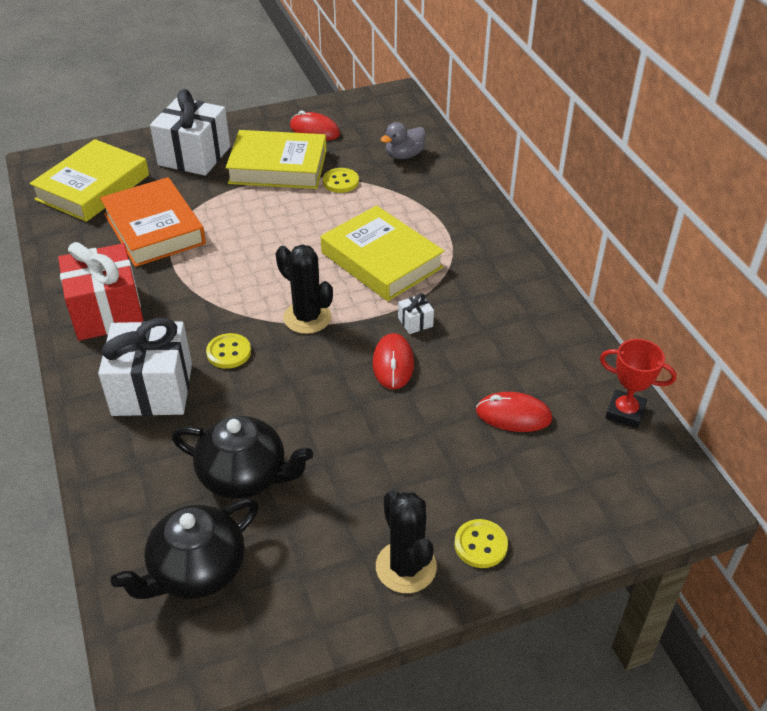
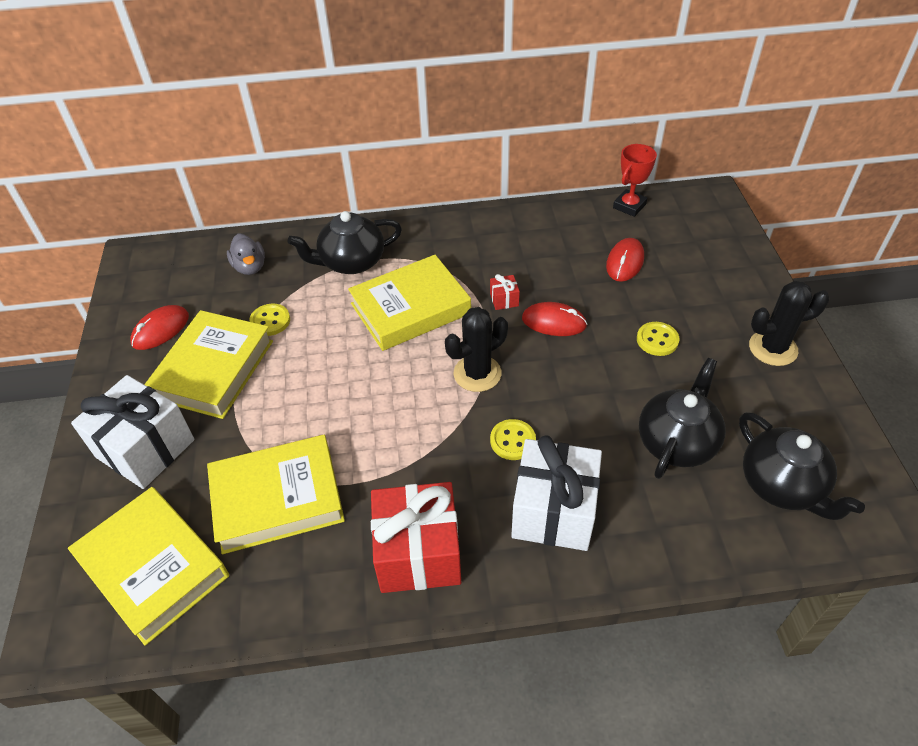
camera: 75 degrees left, 5 degrees up
orange book [100,177,206,267] -> yellow book [207,435,345,554]
white gift [398,293,434,334] -> red gift [490,274,520,310]
yellow button [454,519,508,568] -> yellow button moved to [637,322,679,356]
none -> black teapot [288,211,402,274]

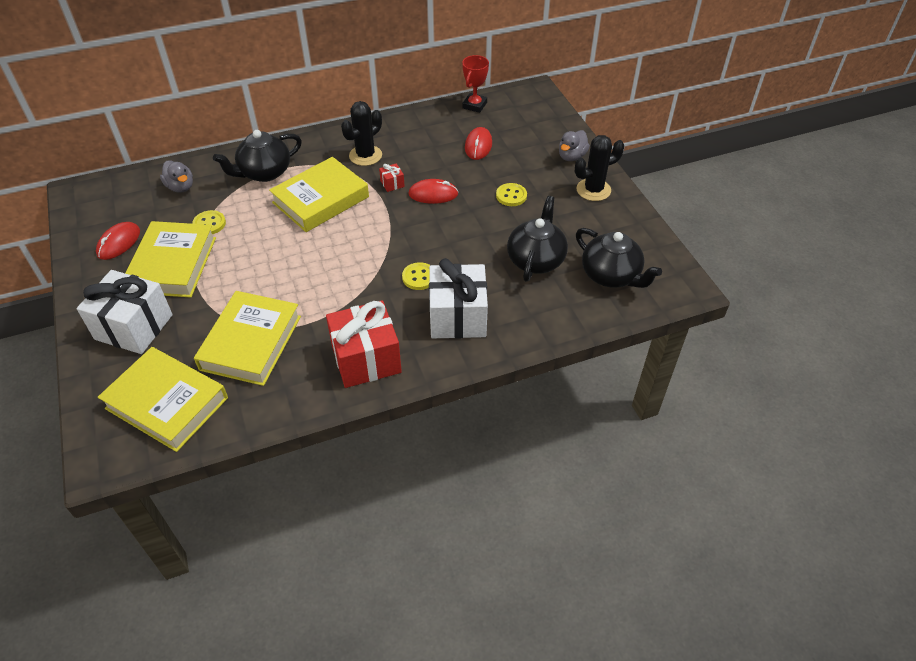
camera: 15 degrees left, 0 degrees up
yellow book [207,435,345,554] -> yellow book turned 45 degrees counterclockwise [194,291,301,386]
black cactus [445,307,508,392] -> black cactus moved to [341,101,382,166]
none -> grey duck [559,130,590,161]

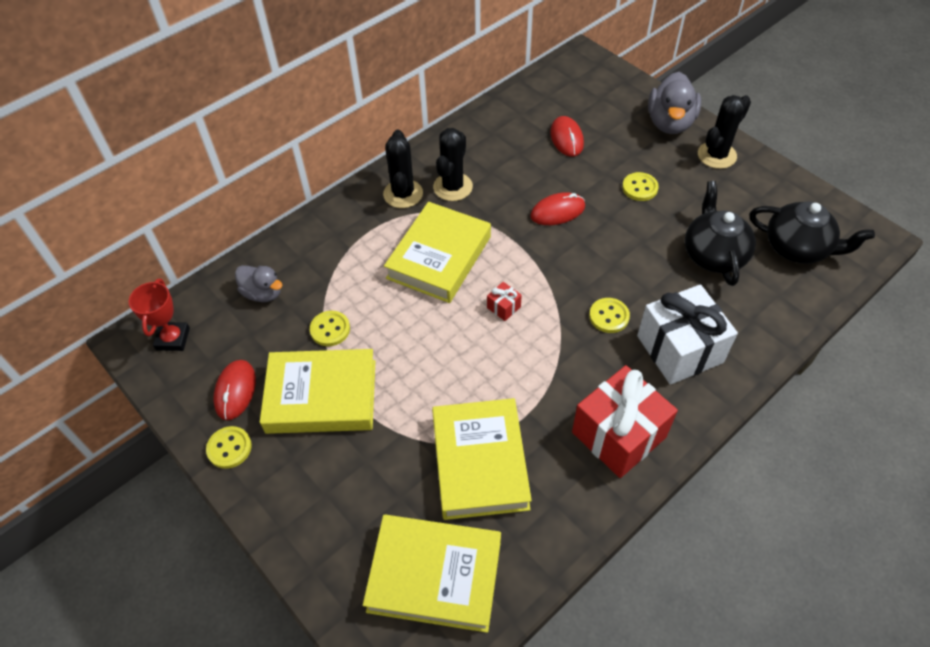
camera: 20 degrees left, 5 degrees up
white gift [77,270,173,354] -> none
yellow book [125,221,216,297] -> yellow book turned 75 degrees counterclockwise [260,349,376,434]
black teapot [213,130,302,182] -> none
red gift [379,163,405,192] -> red gift moved to [487,282,522,321]
red trophy [462,55,489,113] -> red trophy moved to [129,279,190,351]
grey duck [559,130,590,161] -> grey duck [648,72,701,134], size x1.60
none -> yellow button [206,426,252,469]
none -> black cactus [383,130,423,208]

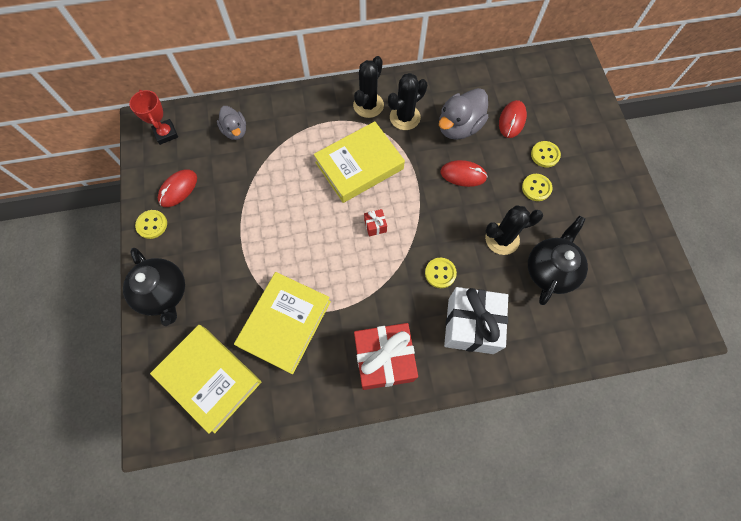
camera: 30 degrees right, 15 degrees up
red trophy [129,279,190,351] -> red trophy turned 60 degrees counterclockwise [129,90,178,145]
yellow book [260,349,376,434] -> none
yellow button [310,311,350,346] -> yellow button moved to [531,141,561,167]
grey duck [648,72,701,134] -> grey duck moved to [439,88,489,140]
black cactus [698,95,751,169] -> black cactus moved to [485,205,543,255]
black teapot [749,201,875,264] -> black teapot moved to [123,248,185,326]

